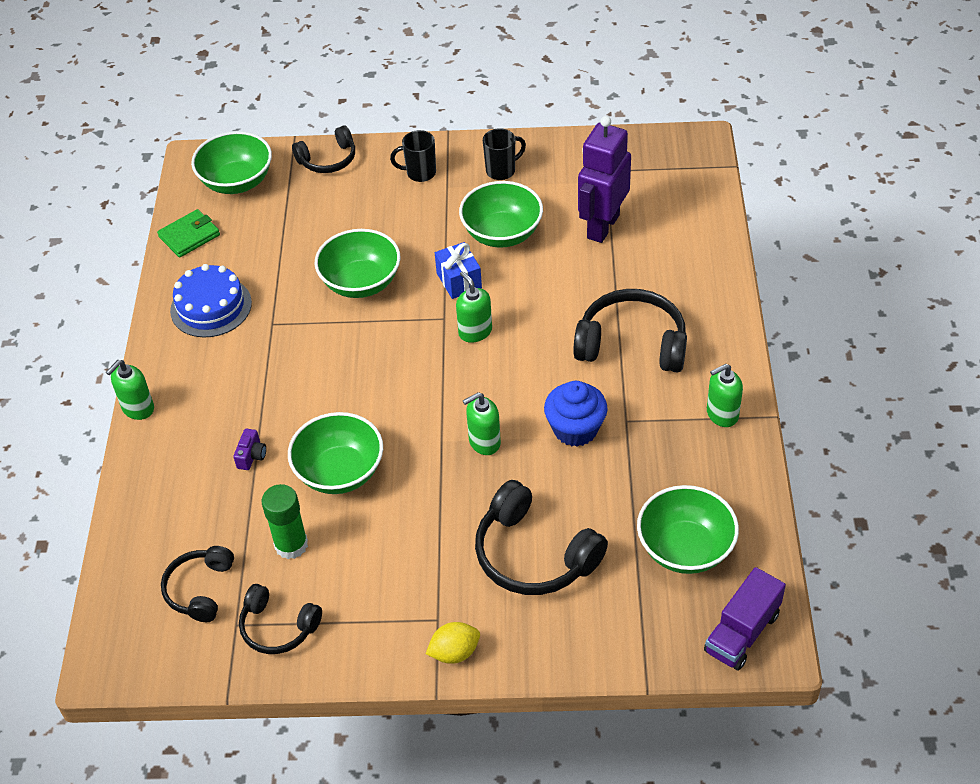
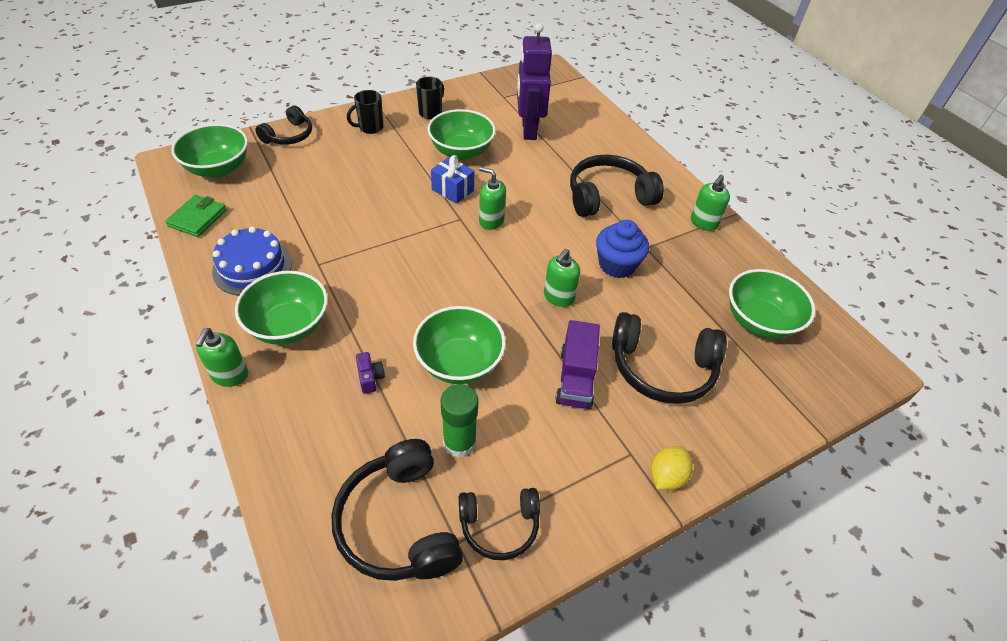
camera: 35 degrees left, 0 degrees up
black headphones [161,546,234,622] -> black headphones [331,439,463,581], size x1.62
green bowl [315,229,400,298] -> green bowl moved to [235,271,328,345]
purple truck [704,567,786,670] -> purple truck moved to [555,320,600,409]

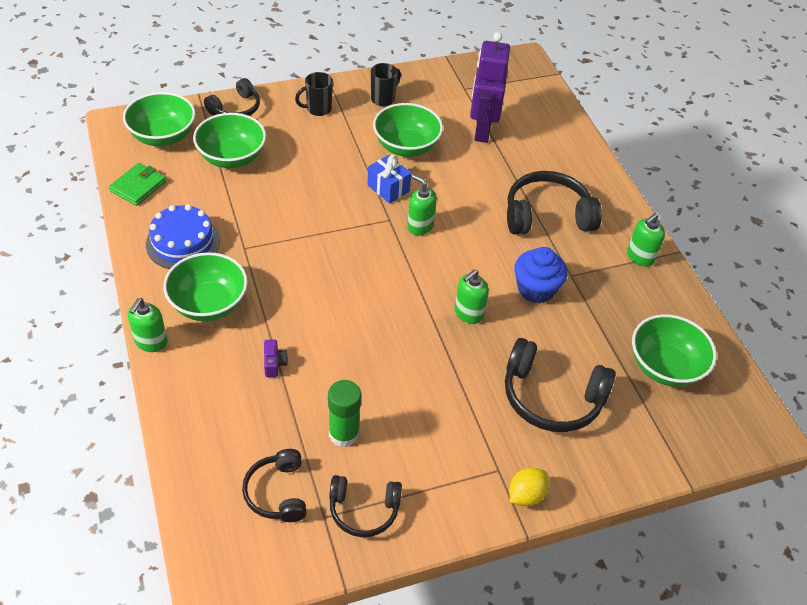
camera: 10 degrees right, 0 degrees up
black headphones [331,439,463,581] -> black headphones [242,449,307,522], size x0.62
green bowl [413,306,506,384] -> green bowl moved to [193,113,266,168]
purple truck [555,320,600,409] -> none

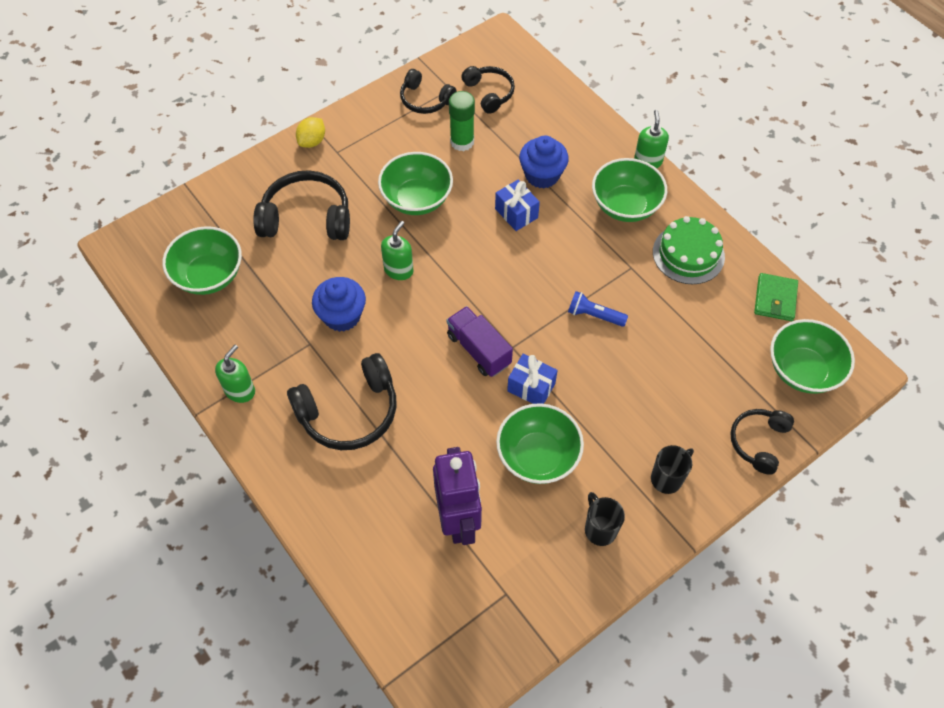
camera: 165 degrees right, 10 degrees up
blue cake [146,204,220,269] -> green cake [653,216,725,284]
green bowl [193,113,266,168] -> green bowl moved to [378,152,453,215]
purple camera [264,339,288,377] -> blue cupcake [519,135,569,189]
black headphones [329,475,402,537] -> black headphones turned 135 degrees counterclockwise [400,69,456,114]
black mug [371,63,401,107] -> black mug turned 135 degrees clockwise [585,492,625,546]
green soap dispenser [407,174,437,236] -> purple truck [447,306,513,377]
none -> blue gift [495,180,540,231]
none -> blue flashlight [568,291,628,327]

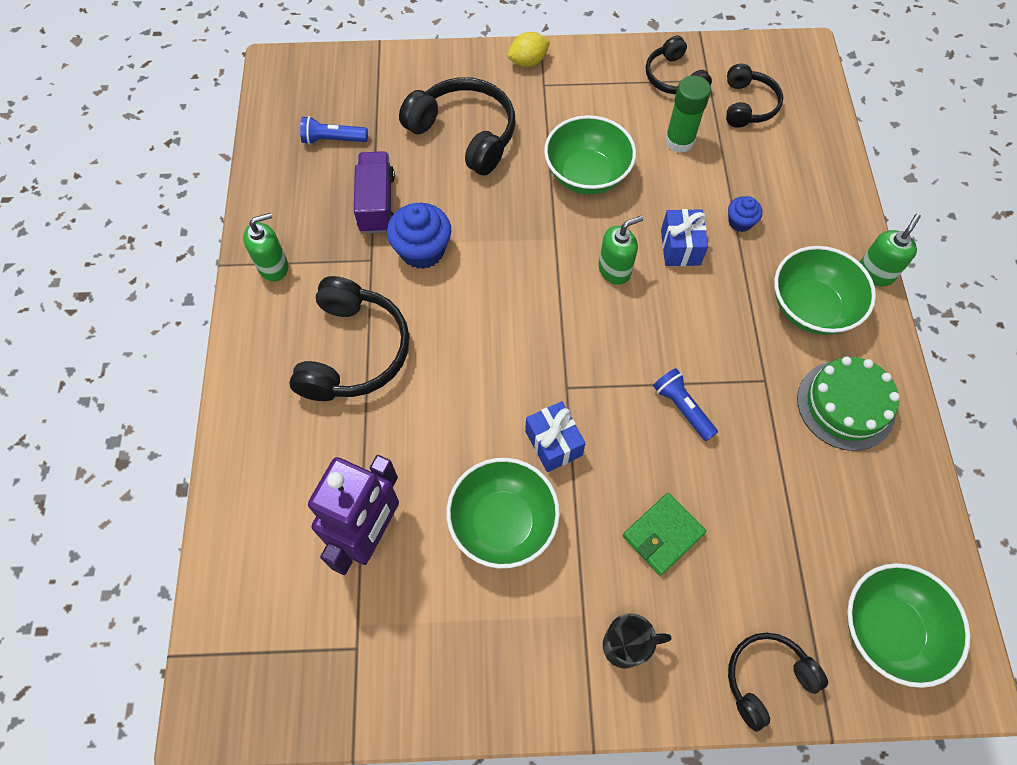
camera: 35 degrees right, 5 degrees up
green bowl [162,226,242,295] -> blue flashlight [300,116,368,145]
black headphones [287,353,397,450] -> black headphones turned 90 degrees counterclockwise [289,276,410,401]
green soap dispenser [381,221,413,280] -> green soap dispenser moved to [599,216,643,285]
purple truck [447,306,513,377] -> purple truck moved to [354,151,395,234]
blue cupcake [519,135,569,189] -> blue cupcake [728,196,762,232], size x0.55
black mug [585,492,625,546] -> none
green wallet [754,273,798,321] -> green wallet moved to [623,493,706,575]

